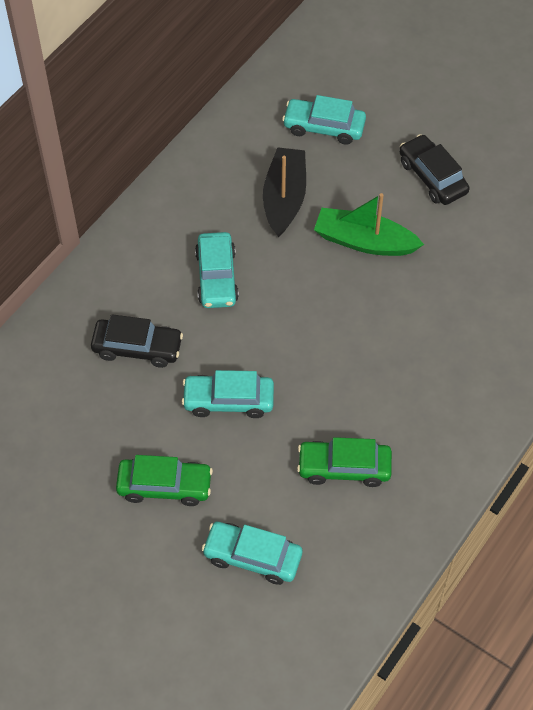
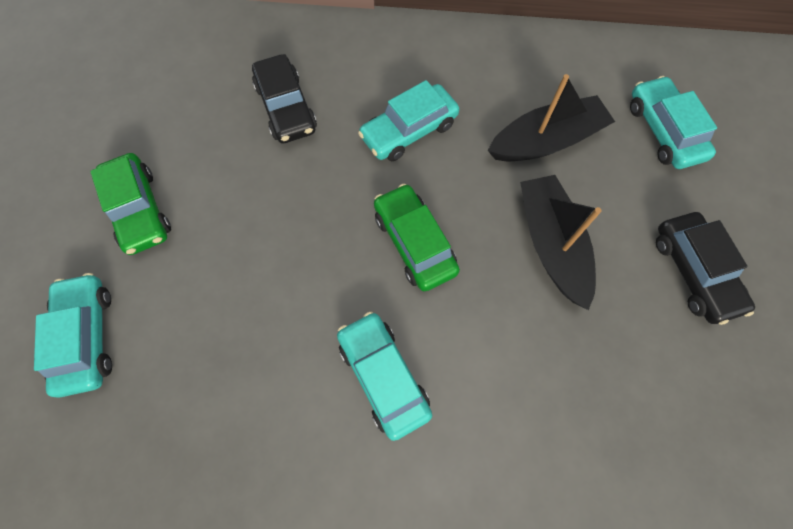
camera: 60 degrees right, 10 degrees up
turquoise car [181,370,274,418] -> turquoise car moved to [337,312,432,441]
green car [297,437,392,487] -> green car moved to [374,184,460,291]
green boat [314,193,424,256] -> black boat [520,175,602,310]
black car [399,134,469,205] -> black car turned 135 degrees clockwise [656,212,755,325]

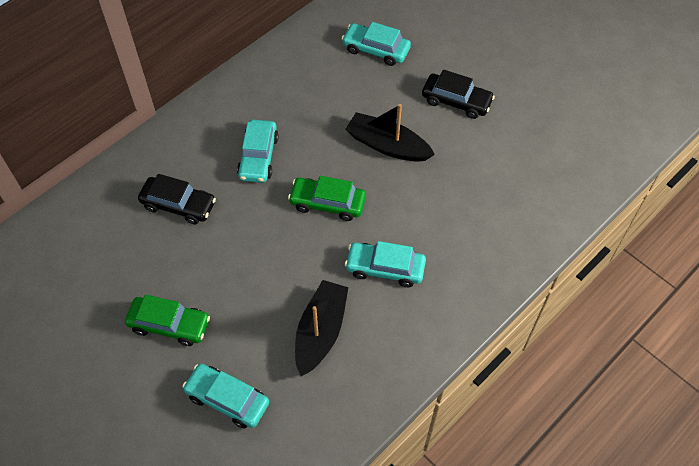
camera: 50 degrees left, 10 degrees down
black boat [488,74,615,161] -> black boat moved to [295,280,348,377]

